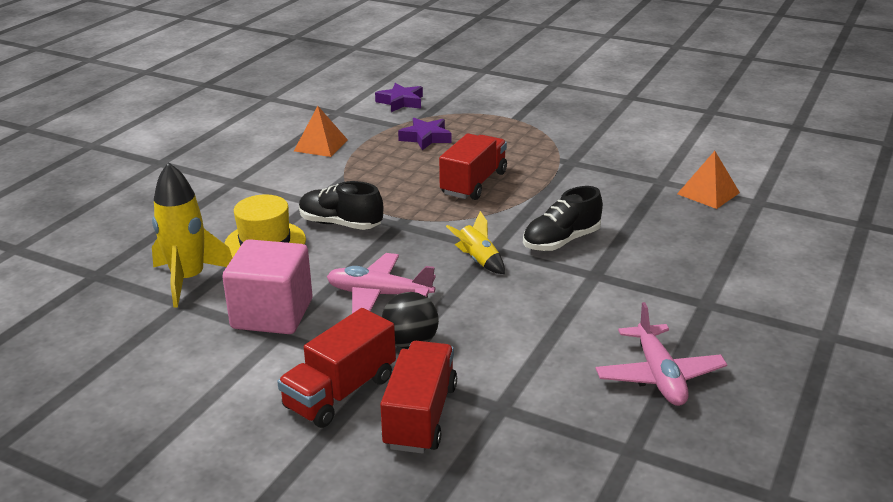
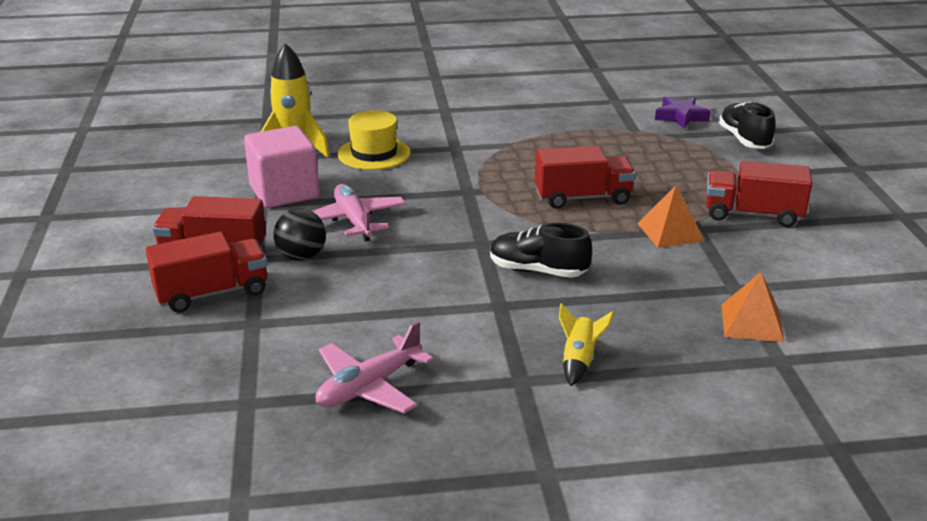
camera: 55 degrees right, 0 degrees up
orange pyramid [294,106,348,157] -> orange pyramid moved to [637,185,704,248]
black shoe [299,181,383,230] -> black shoe moved to [718,102,775,149]
purple star [398,118,451,150] -> none
yellow rocket [446,211,505,274] -> yellow rocket moved to [559,303,614,386]
none -> red truck [706,161,812,227]

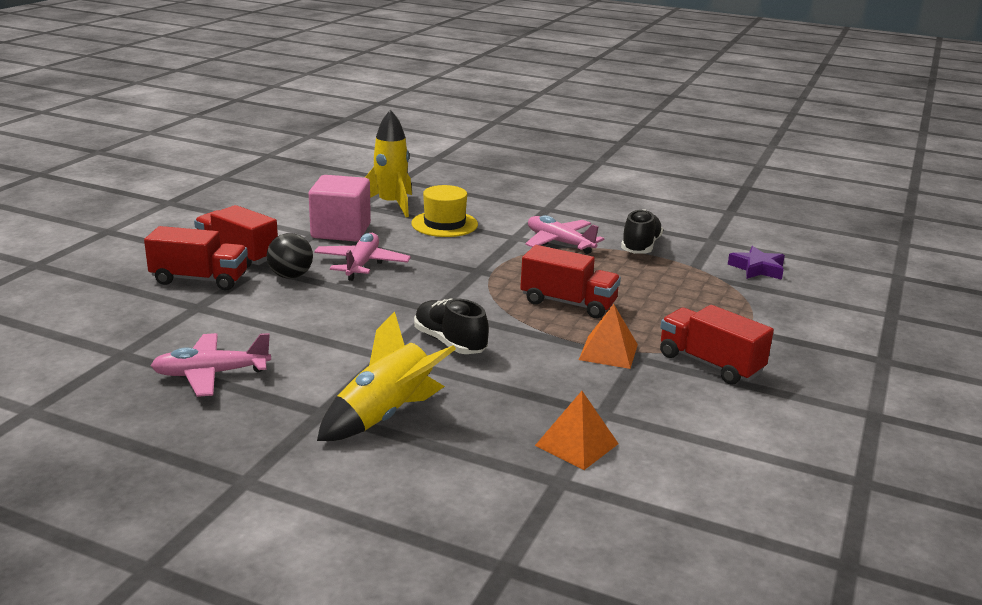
camera: 30 degrees right, 5 degrees down
yellow rocket [559,303,614,386] -> yellow rocket [317,311,456,441], size x1.83
black shoe [718,102,775,149] -> black shoe moved to [621,209,663,254]
none -> pink plane [525,215,604,254]

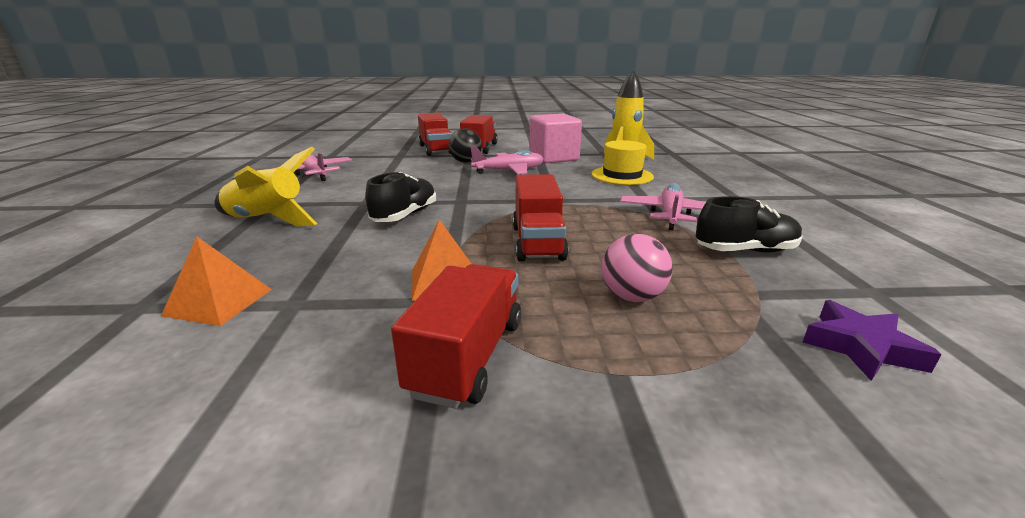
camera: 65 degrees right, 0 degrees up
none -> pink ball [602,234,673,302]

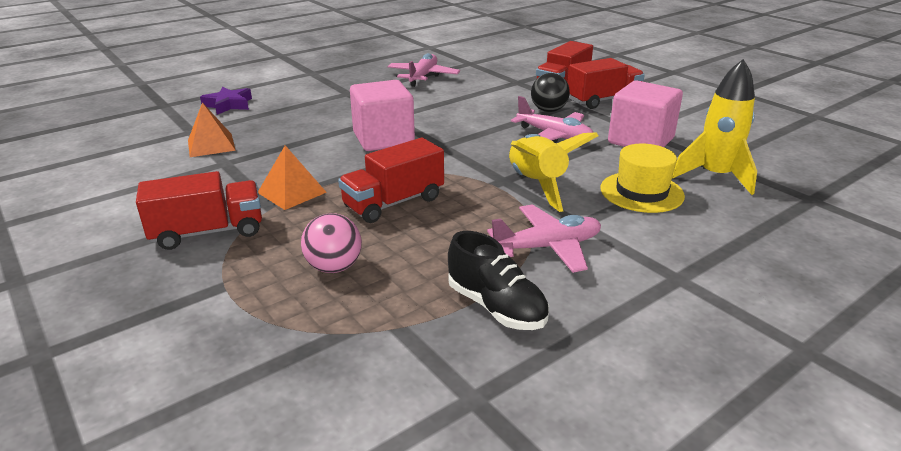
camera: 55 degrees right, 5 degrees up
yellow rocket [214,147,318,227] -> yellow rocket moved to [509,132,599,212]
black shoe [365,172,436,222] -> pink cube [350,80,415,151]
purple star [803,300,942,381] -> purple star moved to [200,87,252,115]

